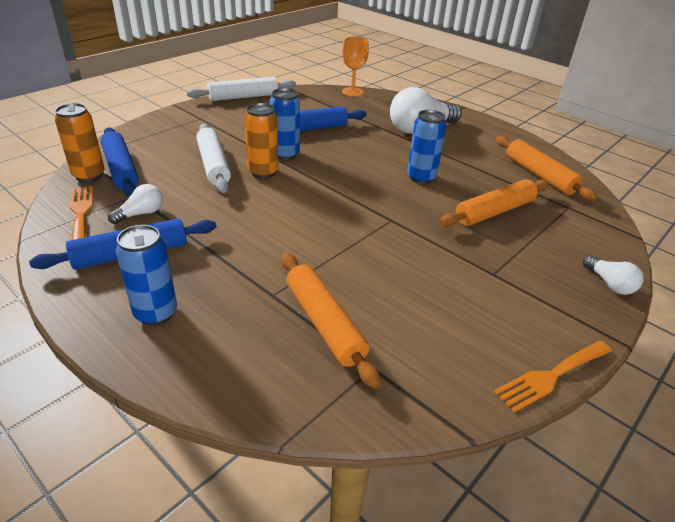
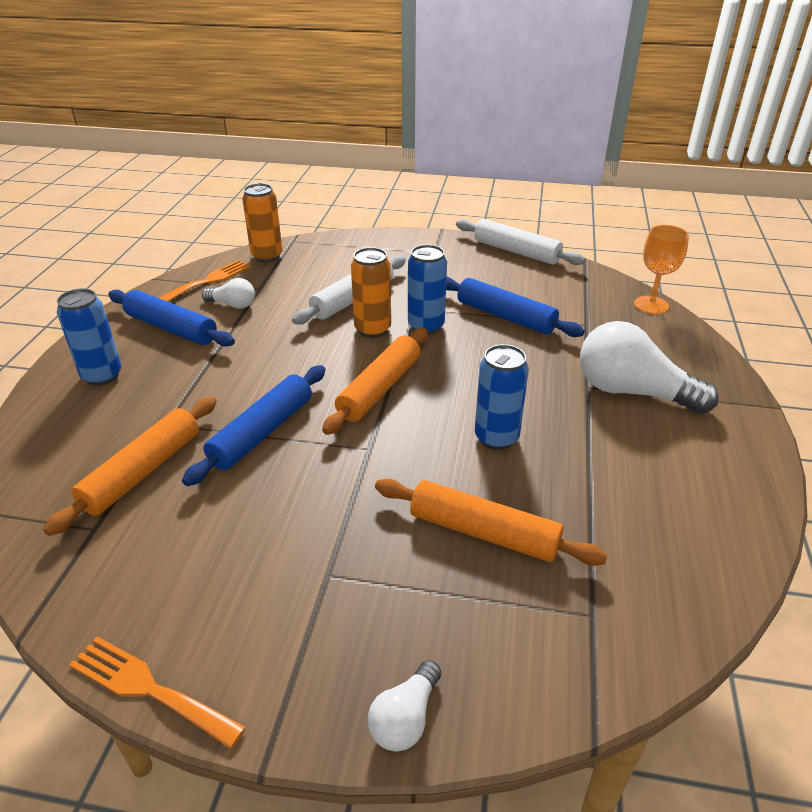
camera: 60 degrees right, 0 degrees up
blue rolling pin [101,127,139,197] -> blue rolling pin moved to [182,365,325,486]
orange rolling pin [496,136,598,202] -> orange rolling pin moved to [322,328,428,435]

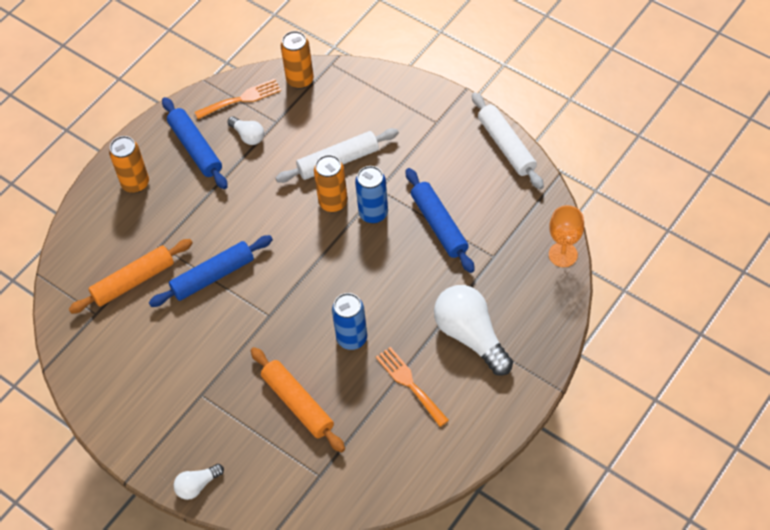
camera: 30 degrees right, 20 degrees up
blue can [57,288,122,385] -> orange can [109,136,149,193]
orange fork [70,636,246,749] -> orange fork moved to [376,347,449,427]
orange rolling pin [322,328,428,435] -> none

